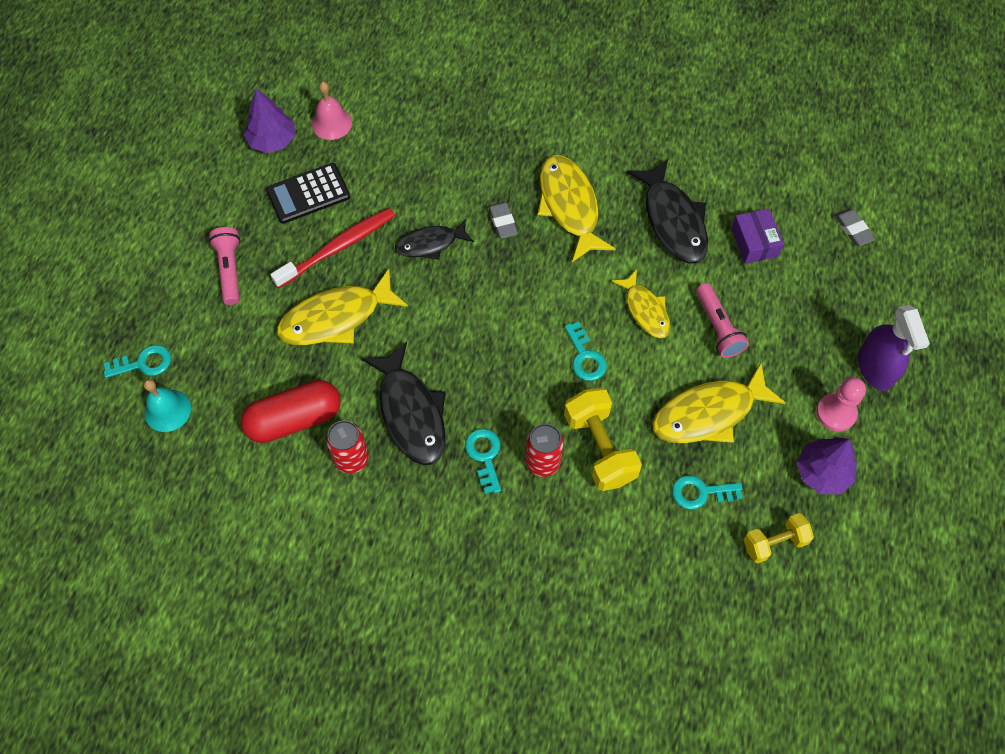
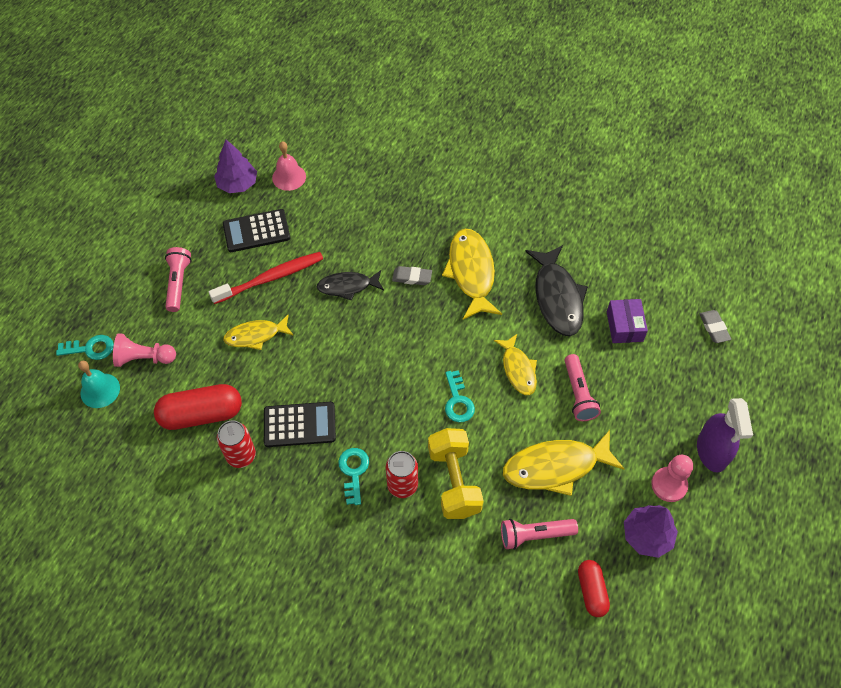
camera: 10 degrees right, 5 degrees down
yellow fish [277,269,408,345] -> yellow fish [223,315,294,350], size x0.62
black fish [362,342,446,465] -> black calculator [264,402,336,447]
grey eraser [488,202,518,239] -> grey eraser turned 75 degrees counterclockwise [392,266,432,285]
turquoise key [672,475,743,510] -> pink flashlight [501,519,578,550]
yellow dumbbell [743,513,814,563] -> red capsule [578,560,610,617]
none -> pink pawn [113,333,176,367]

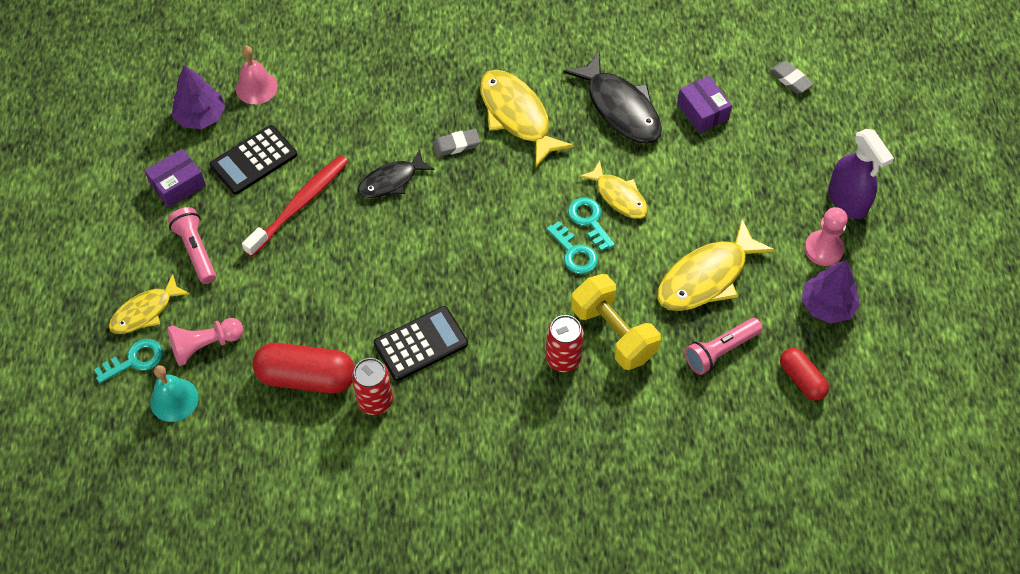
camera: 25 degrees left, 0 degrees up
red capsule [154,384,242,430] -> red capsule turned 45 degrees clockwise [253,343,355,394]
yellow fish [223,315,294,350] -> yellow fish moved to [109,274,190,334]
turquoise key [338,448,369,505] -> turquoise key moved to [568,197,615,251]
pink flashlight [565,354,601,421] -> none
none -> purple box [145,149,206,208]

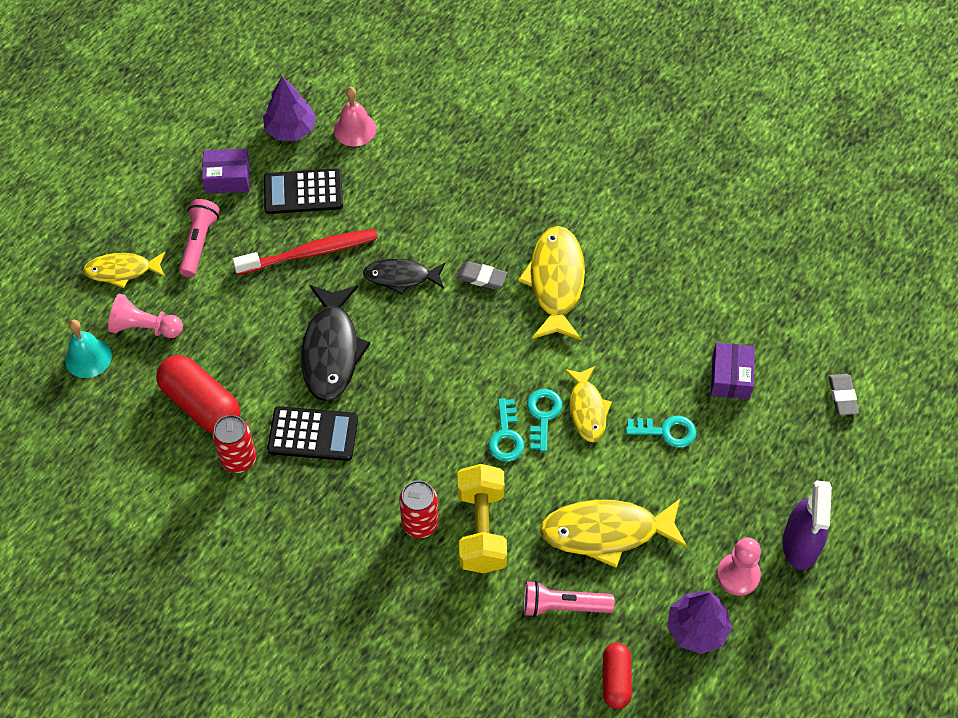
camera: 35 degrees right, 0 degrees up
turquoise key [94,339,163,383] -> turquoise key moved to [626,416,697,448]
black fish [563,52,662,144] -> black fish moved to [301,285,371,402]

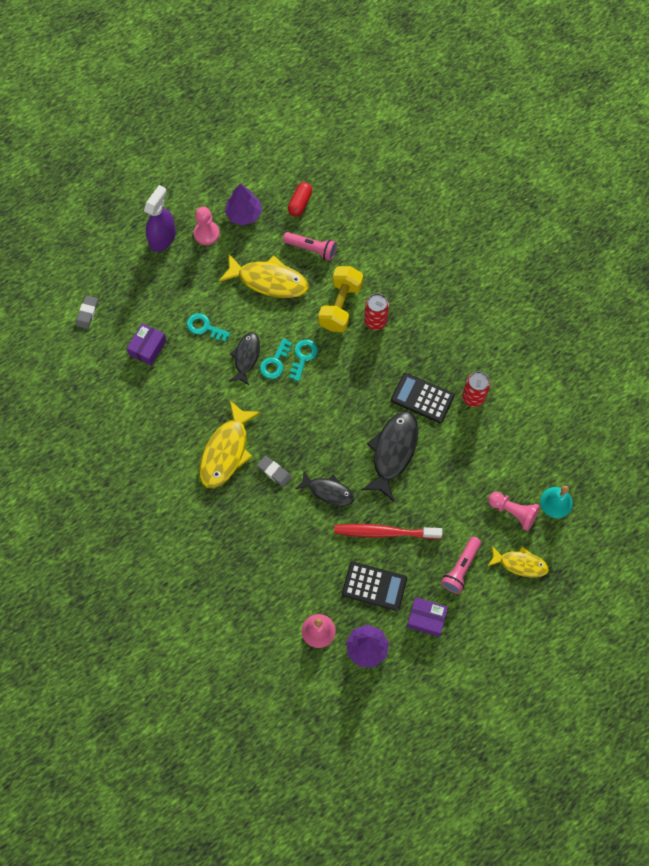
camera: 160 degrees left, 10 degrees up
red capsule [156,355,240,433] -> none
yellow fish [565,366,612,442] -> black fish [229,332,260,385]

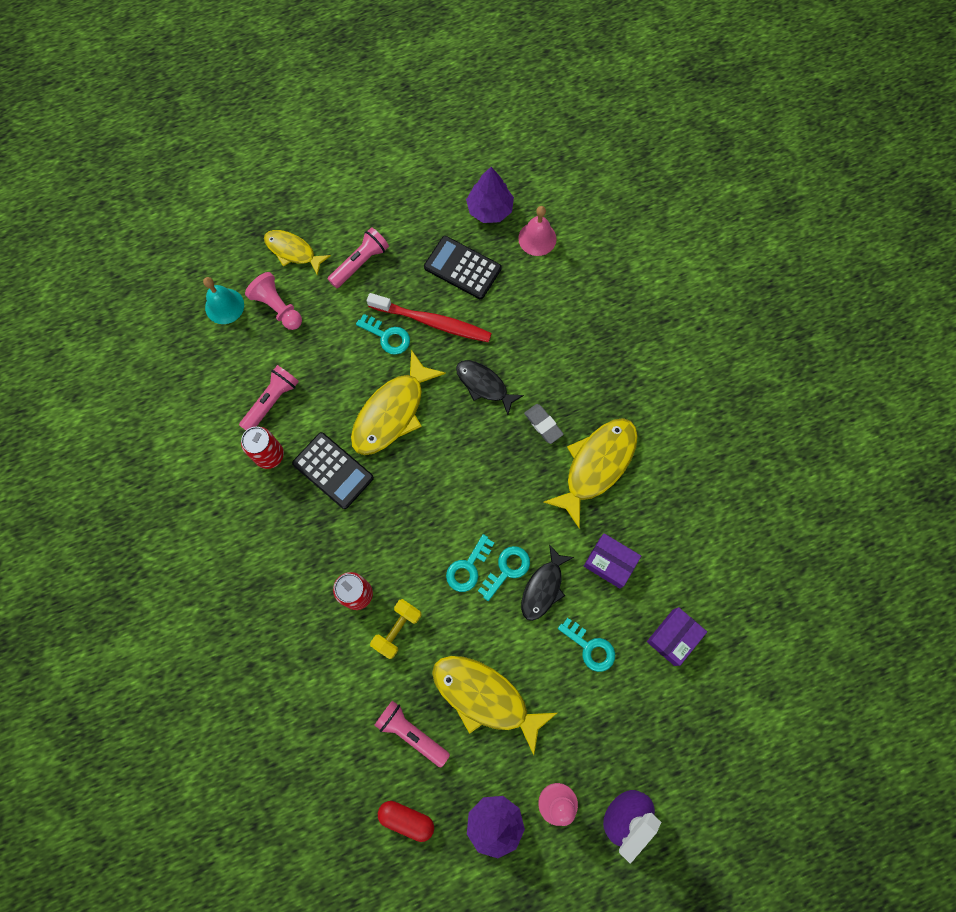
camera: 165 degrees left, 5 degrees up
grey eraser [76,295,98,329] -> none
red capsule [288,182,312,217] -> red capsule turned 75 degrees clockwise [378,801,434,842]
yellow dumbbell [318,266,363,332] -> yellow dumbbell [370,599,422,659], size x0.64
black fish [361,411,418,502] -> yellow fish [351,350,446,455]
purple box [407,597,448,637] -> purple box moved to [584,533,641,589]
none -> pink flashlight [239,365,299,430]
none -> turquoise key [356,314,410,355]

